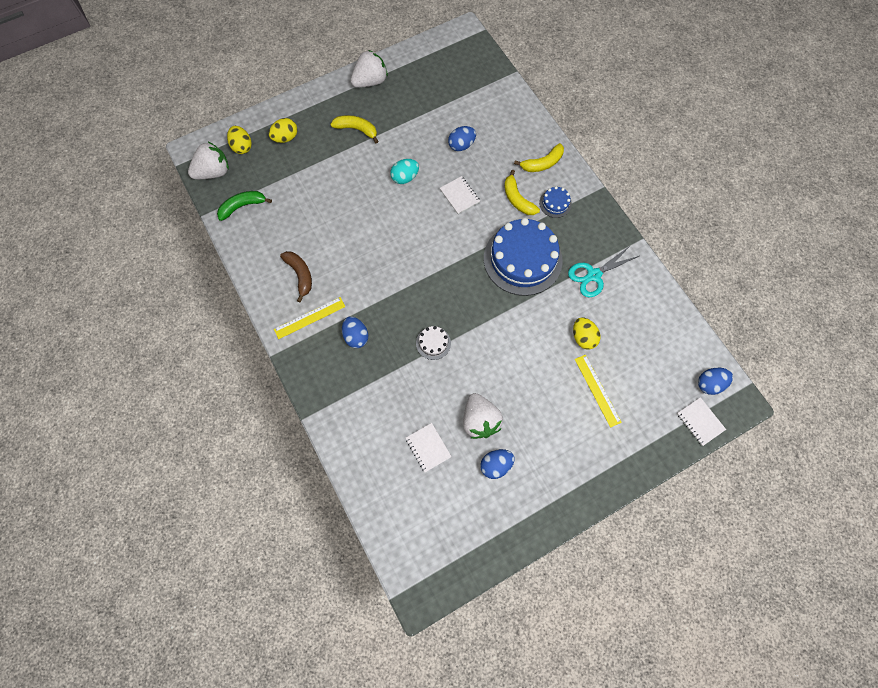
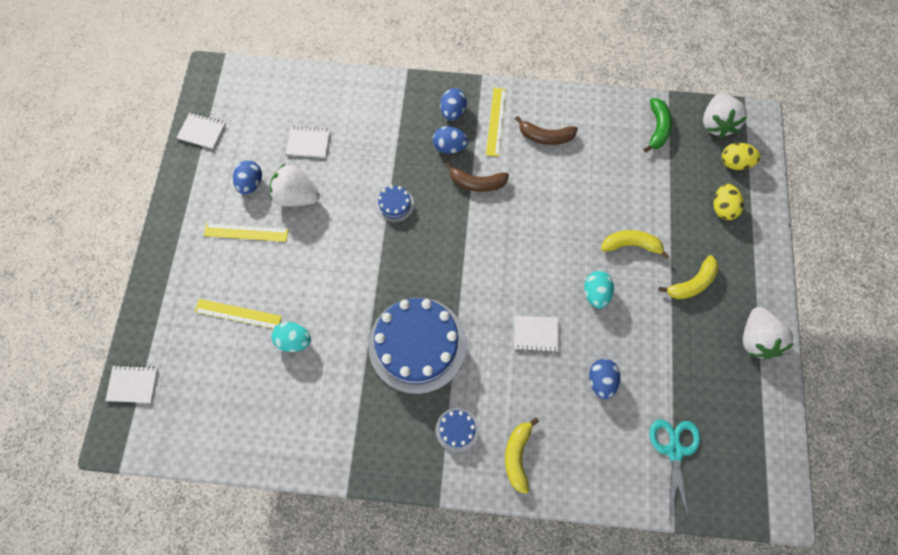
camera: 125 degrees right, 0 degrees up
white cake [416,326,451,360] -> blue cake [376,185,414,222]
yellow banana [504,170,540,215] -> yellow banana moved to [601,230,670,259]
turquoise scissors [568,245,639,297] -> turquoise scissors moved to [650,419,700,522]
yellow egg [573,317,601,350] -> turquoise egg [272,322,311,352]
blue egg [698,368,733,395] -> blue egg moved to [440,88,467,121]
none -> white notebook [177,113,226,149]
none -> yellow ruler [204,223,289,242]
none -> brown banana [445,162,509,192]

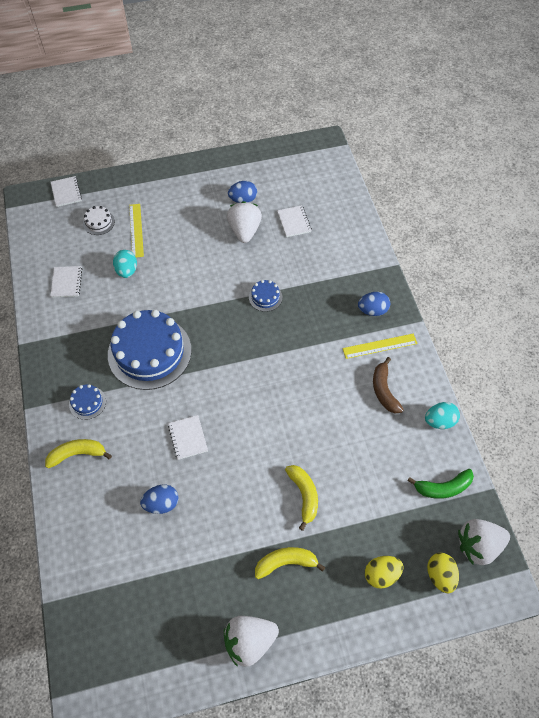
camera: 70 degrees right, 10 degrees down
white notebook [177,113,226,149] -> white notebook moved to [50,266,82,298]
yellow ruler [204,223,289,242] -> none
blue egg [433,126,468,154] -> none
brown banana [445,162,509,192] -> none
turquoise egg [584,271,614,309] -> turquoise egg moved to [425,402,460,429]
turquoise scissors [650,419,700,522] -> none
yellow banana [658,255,719,299] -> yellow banana turned 135 degrees clockwise [255,547,325,579]
none -> white cake [83,206,115,235]

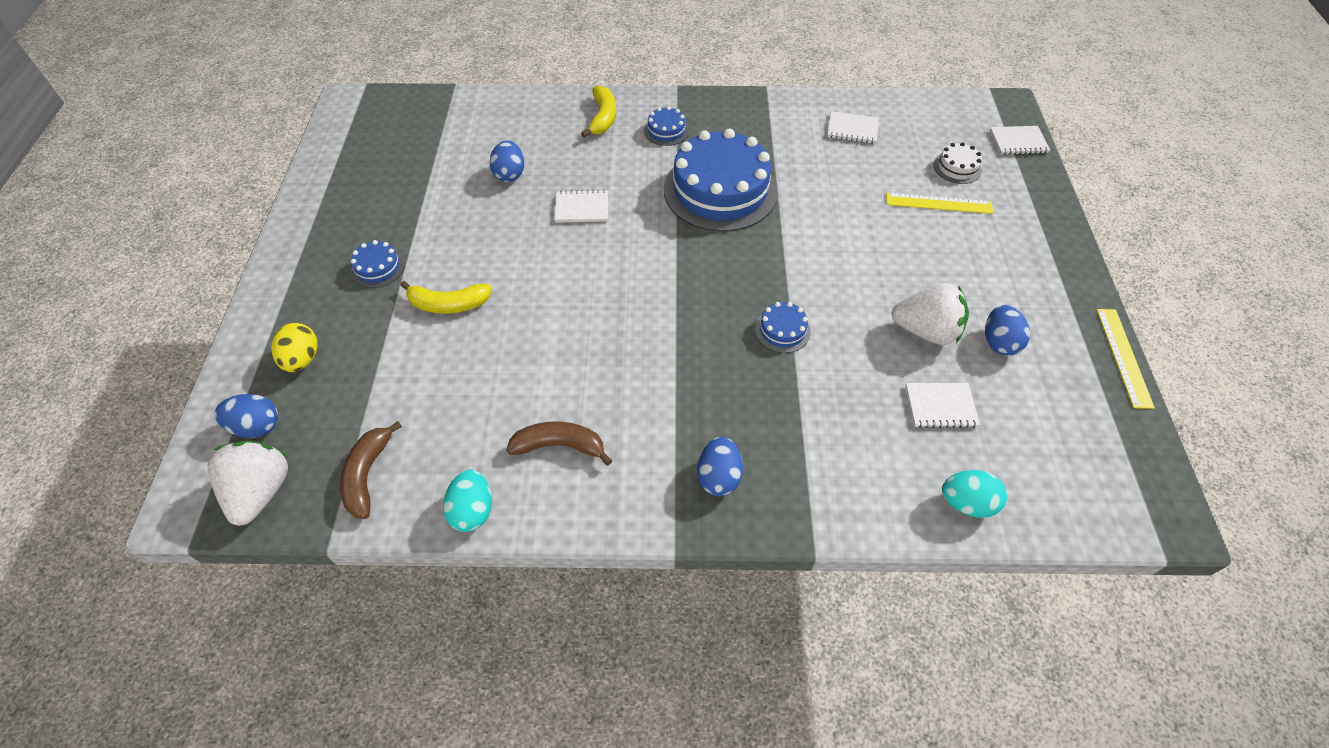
camera: 105 degrees right, 5 degrees down
turquoise egg [113,250,137,278] -> turquoise egg moved to [942,470,1007,518]
white strawberry [224,616,279,667] -> none
yellow banana [255,547,325,579] -> blue cake [351,240,405,288]
yellow ruler [342,333,418,359] -> yellow ruler moved to [1097,309,1155,409]
green banana [407,469,474,499] -> brown banana [340,421,402,519]
yellow egg [427,553,459,593] -> blue egg [215,394,278,438]

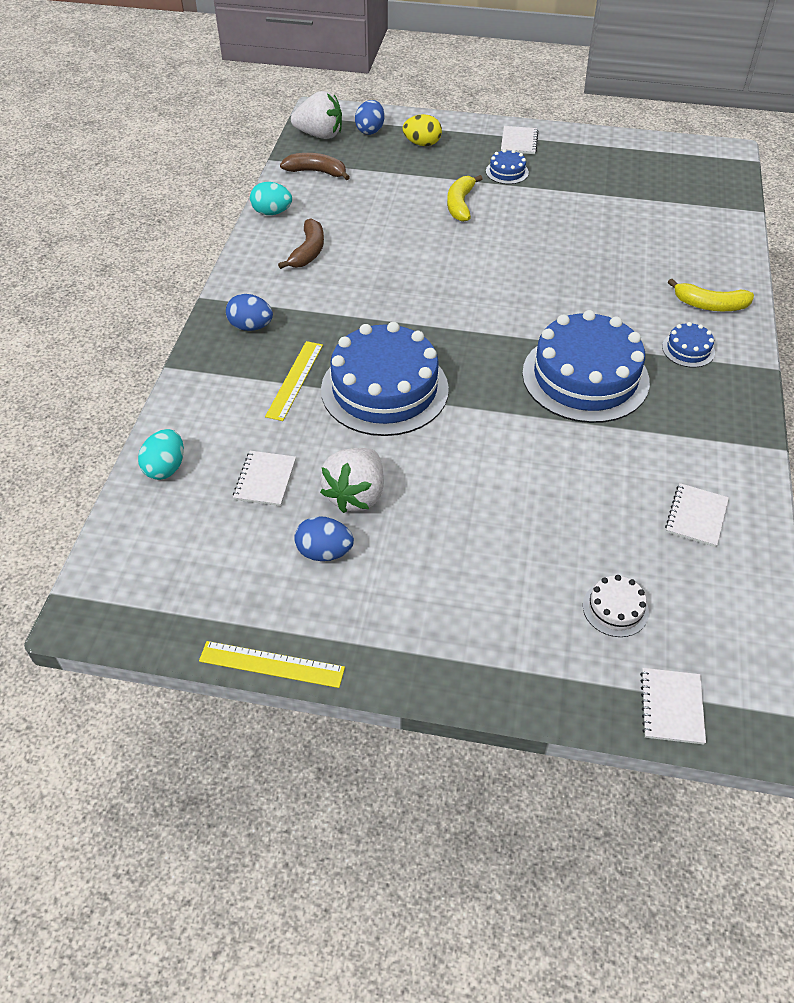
camera: 100 degrees right, 5 degrees down
blue egg [489,140,524,182] -> none
white notebook [555,190,608,223] -> white notebook moved to [501,126,539,154]
blue cake [755,302,811,353] -> blue cake [321,322,449,436], size x2.36
yellow ruler [886,193,993,214] -> yellow ruler moved to [265,341,323,421]

